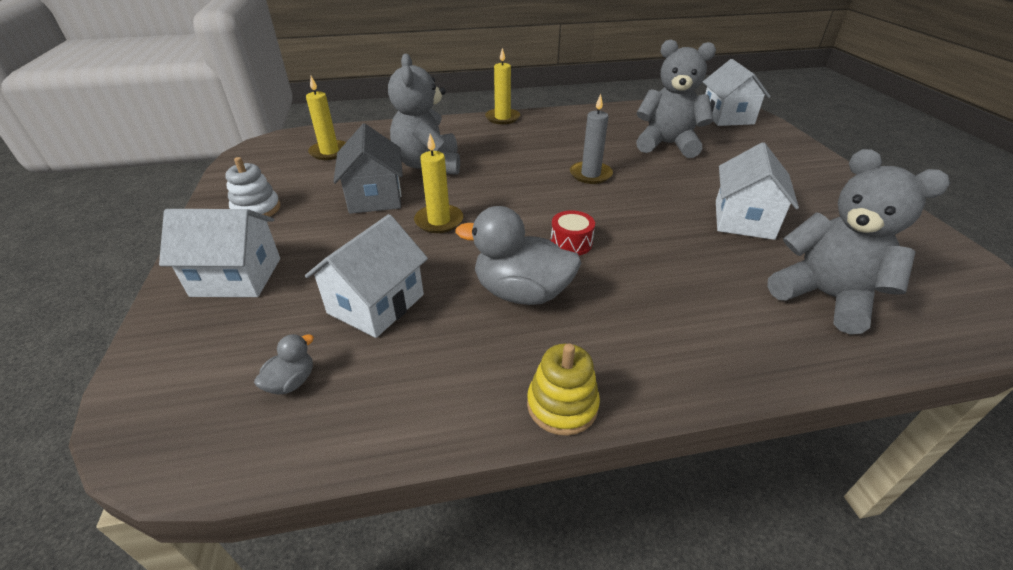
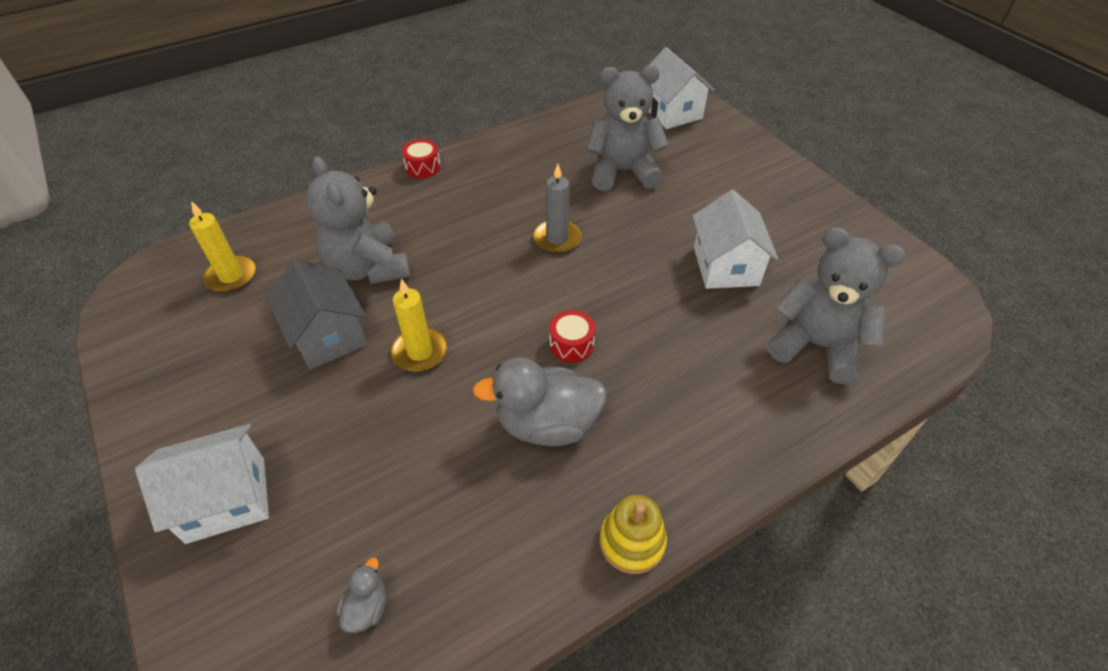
camera: 20 degrees left, 10 degrees up
white stacking toy [225,157,280,217] -> none
white house [305,214,428,338] -> none
yellow candle [485,48,520,124] -> red drum [402,139,441,178]

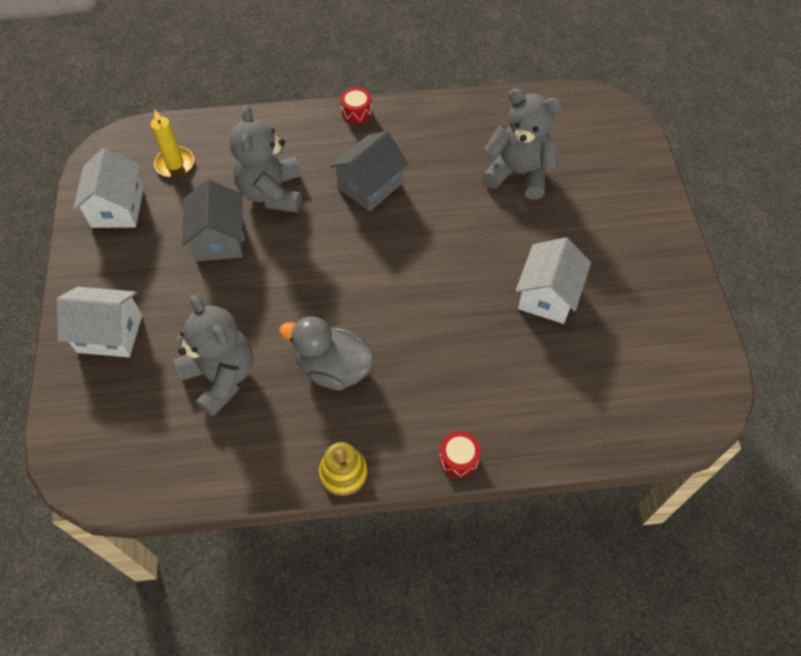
camera: 25 degrees right, 10 degrees up
grey duck [336,558,386,633] -> none
yellow candle [391,279,447,372] -> none
grey candle [533,164,582,253] -> none
red drum [550,310,595,362] -> red drum moved to [439,431,481,478]
white house [648,47,715,129] -> white house moved to [73,148,143,228]
grey teddy bear [767,227,905,384] -> grey teddy bear moved to [174,295,253,417]
none -> grey house [330,131,408,212]

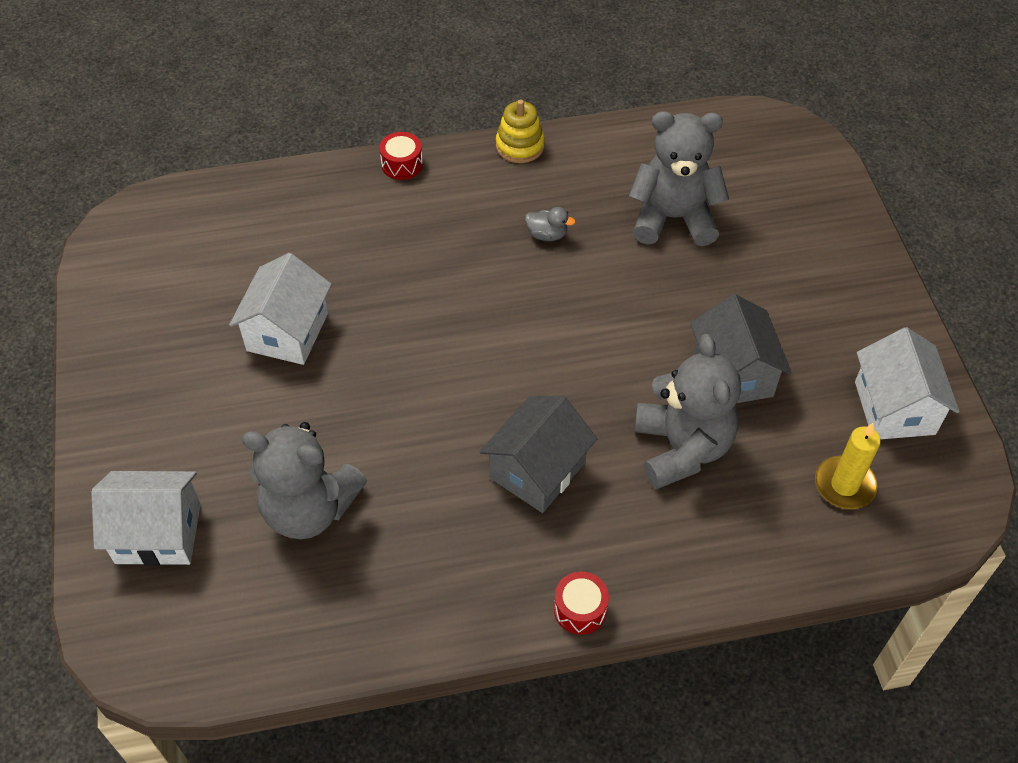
camera: 175 degrees right, 5 degrees down
white house [57,287,142,357] -> white house moved to [91,471,201,566]
grey teddy bear [174,295,253,417] -> grey teddy bear turned 135 degrees clockwise [629,111,729,246]
grey duck [279,316,374,391] -> grey duck [525,207,576,241], size x0.46

